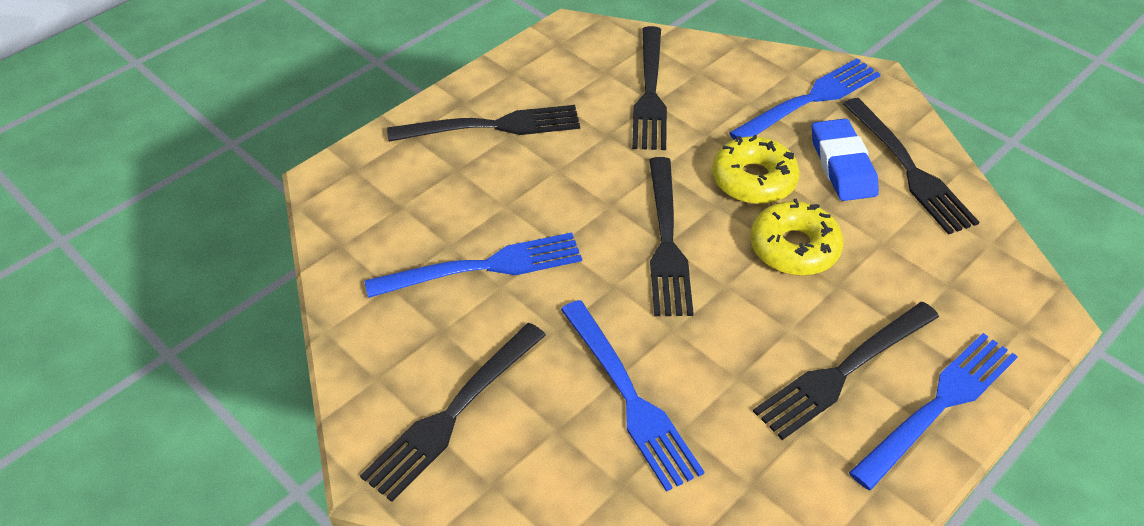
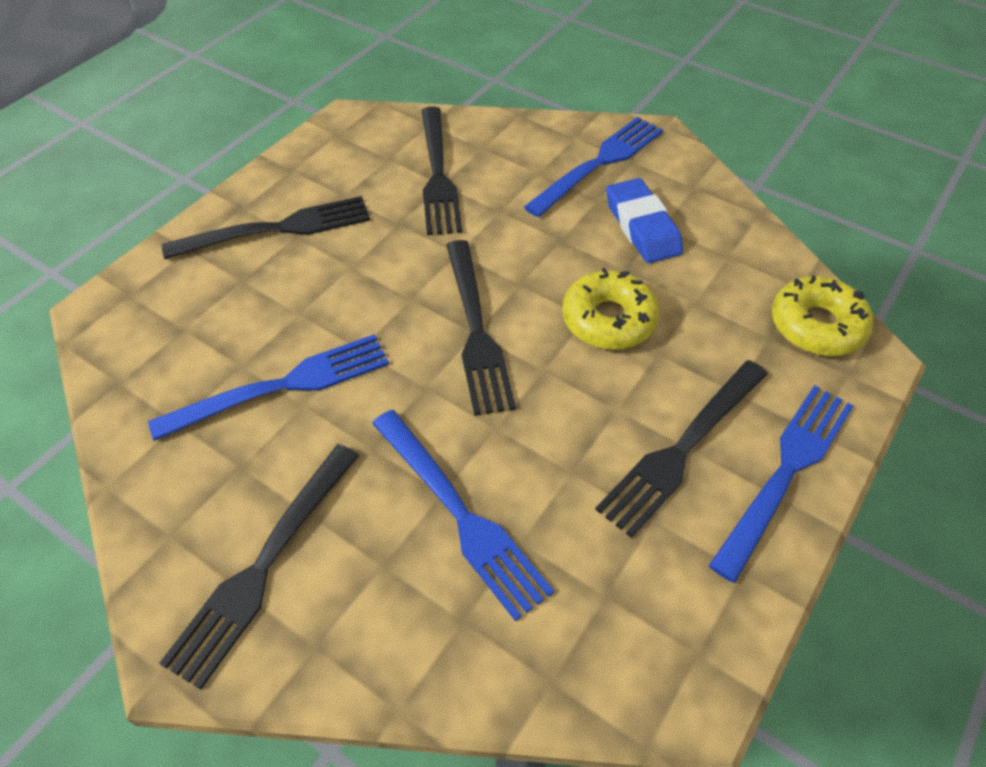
camera: 10 degrees left, 5 degrees up
yellow donut [712,135,799,204] -> yellow donut moved to [772,275,873,356]
black fork [843,98,979,235] -> none

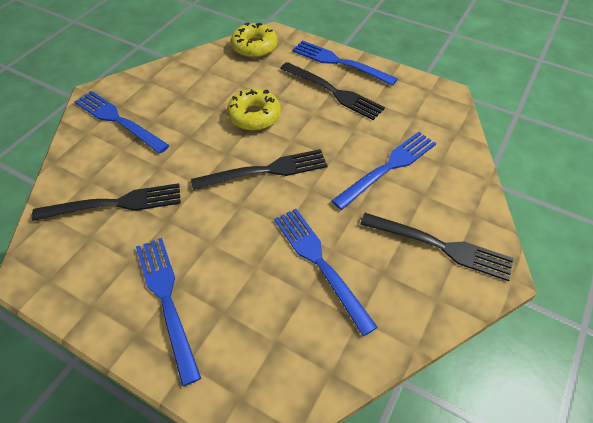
camera: 95 degrees left, 0 degrees up
black fork [162,196,370,259] -> blue fork [136,238,201,386]
blue eraser [606,178,683,263] -> none

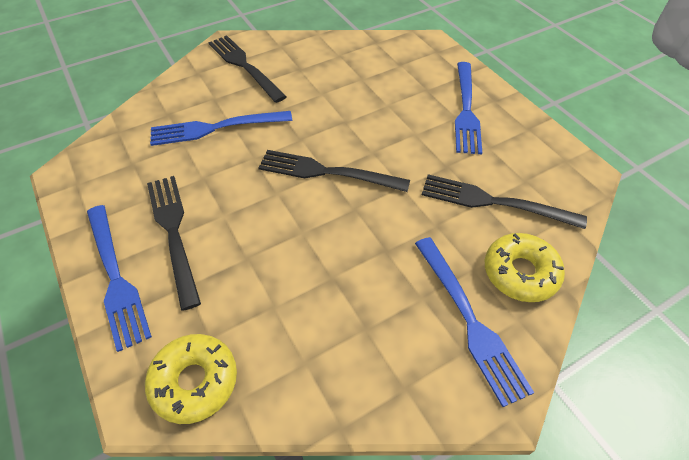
camera: 150 degrees left, 0 degrees up
yellow donut [227,89,281,130] -> yellow donut moved to [485,233,565,302]
blue fork [274,208,378,336] -> none

